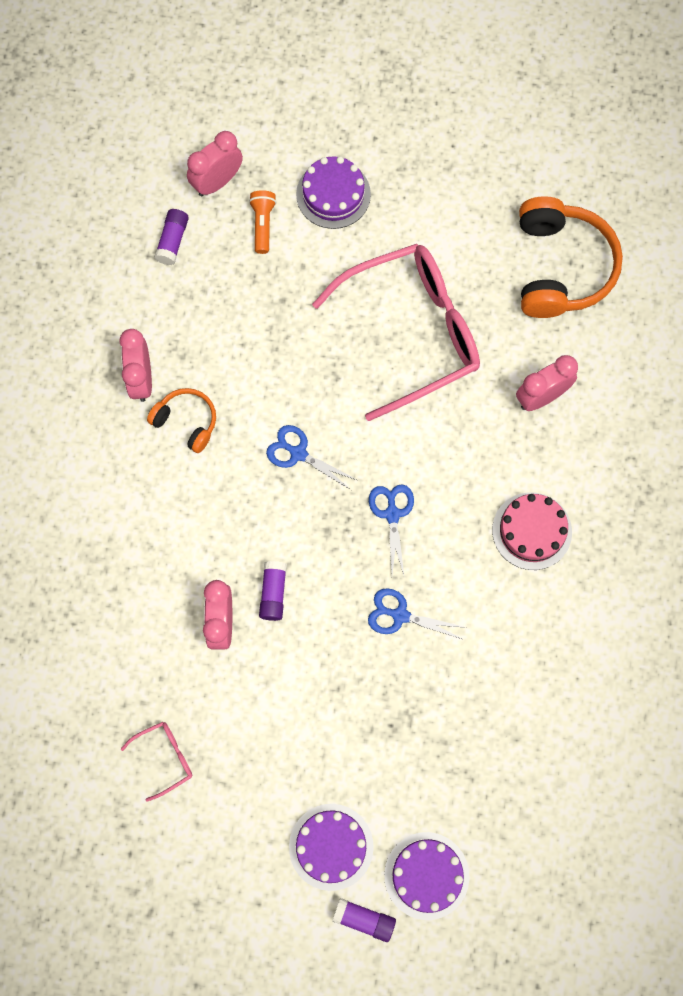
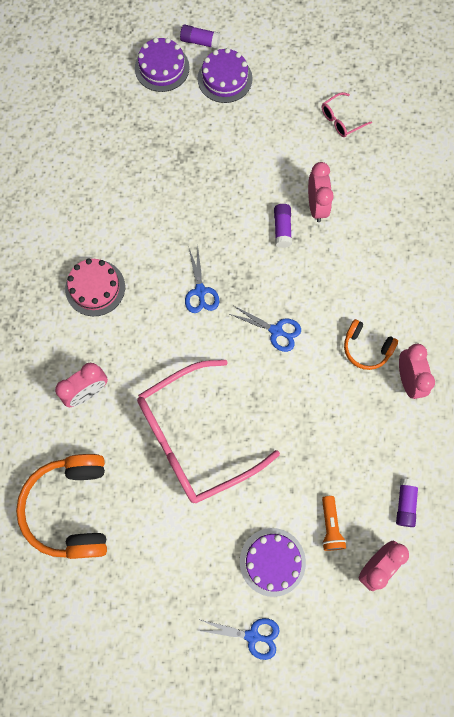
camera: 175 degrees right, 0 degrees up
blue scissors [368,588,467,640] -> blue scissors moved to [197,618,280,660]

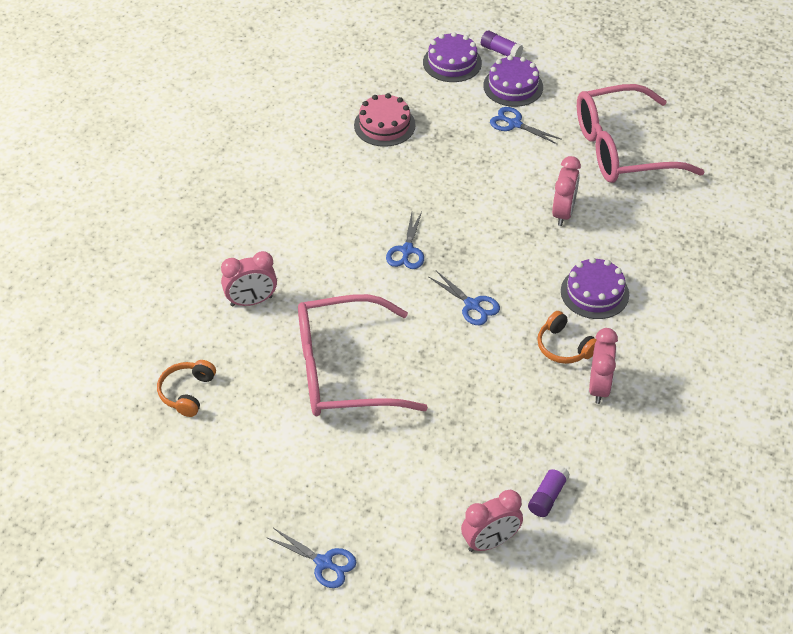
camera: 20 degrees right, 25 degrees down
orange headphones [16,454,107,559] -> orange headphones [157,360,216,417], size x0.53
pink cake [65,258,125,316] -> pink cake moved to [354,93,416,147]
purple cake [240,528,306,597] -> purple cake moved to [561,257,629,319]
purple glue stick [274,204,292,248] -> none
pink glasses [322,92,372,137] -> pink glasses [577,84,705,183], size x2.49
orange flashlight [322,496,346,551] -> none
none -> blue scissors [490,107,562,145]

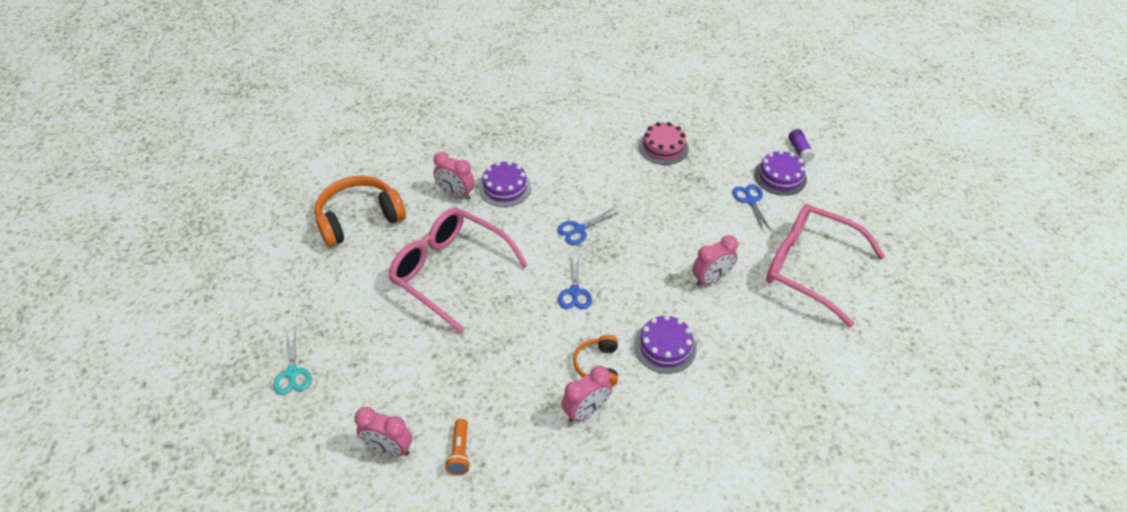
camera: 45 degrees right, 0 degrees up
orange headphones [157,360,216,417] -> orange headphones [315,176,406,247], size x1.88
blue scissors [266,528,356,588] -> turquoise scissors [273,329,311,395]
purple cake [423,32,482,82] -> purple cake moved to [479,161,531,207]
purple glue stick [528,464,570,517] -> orange flashlight [445,419,471,475]

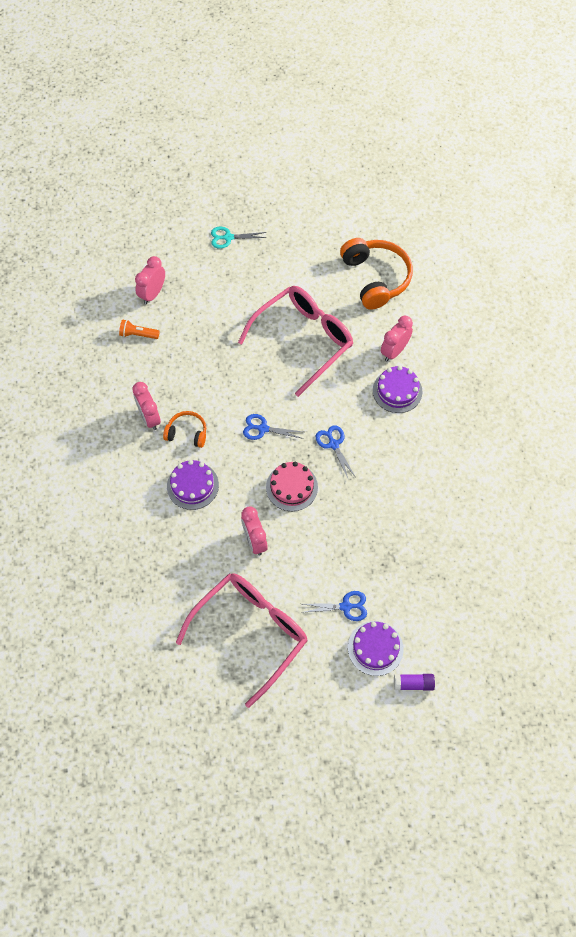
camera: 100 degrees right, 15 degrees up
pink cake [639,122,689,165] -> pink cake moved to [266,462,318,511]

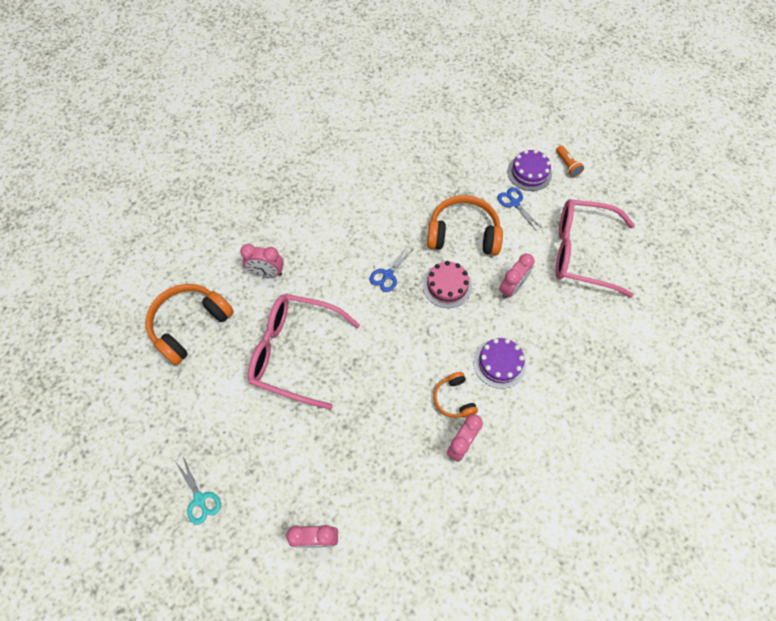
camera: 120 degrees left, 0 degrees up
orange flashlight [119,320,160,339] -> orange flashlight moved to [556,145,584,177]
blue scissors [243,414,304,440] -> none
purple cake [373,366,423,413] -> none
purple glue stick [394,674,435,691] -> none
none -> orange headphones [427,195,503,255]

